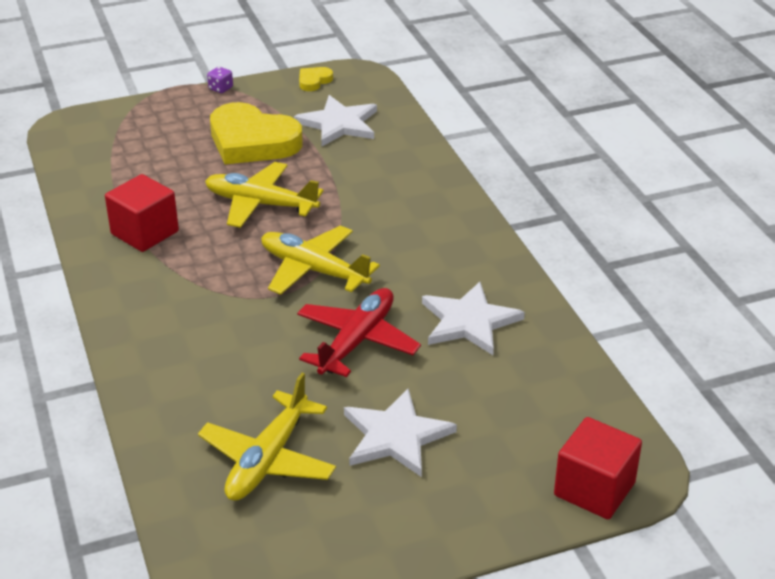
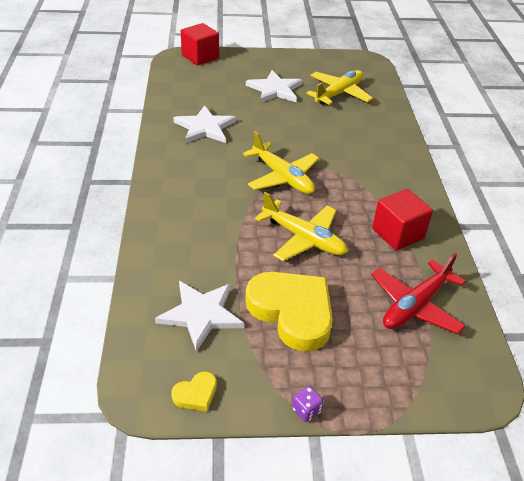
camera: 165 degrees left, 5 degrees up
red plane [297,288,421,377] -> red plane moved to [371,253,466,334]

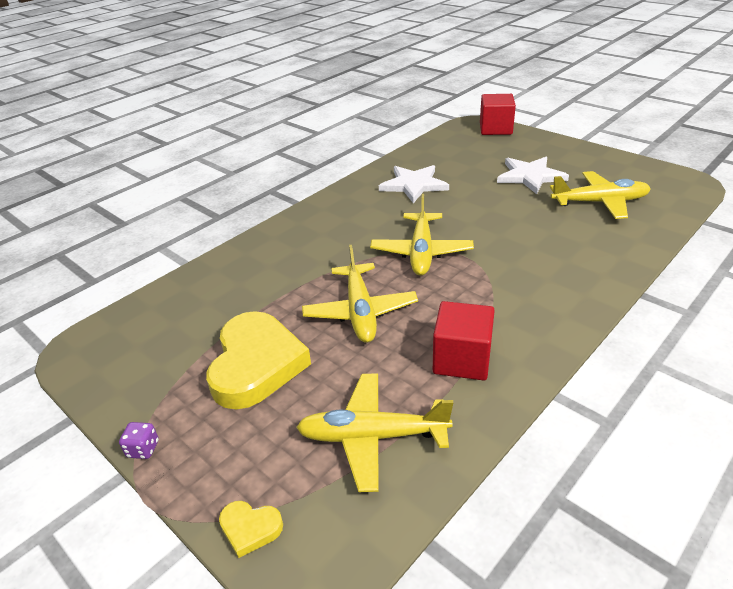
camera: 50 degrees right, 5 degrees down
white star [155,281,244,352] -> none
yellow heart [171,371,217,411] -> yellow heart moved to [219,501,283,558]
red plane [371,253,466,334] -> yellow plane [296,373,453,492]

